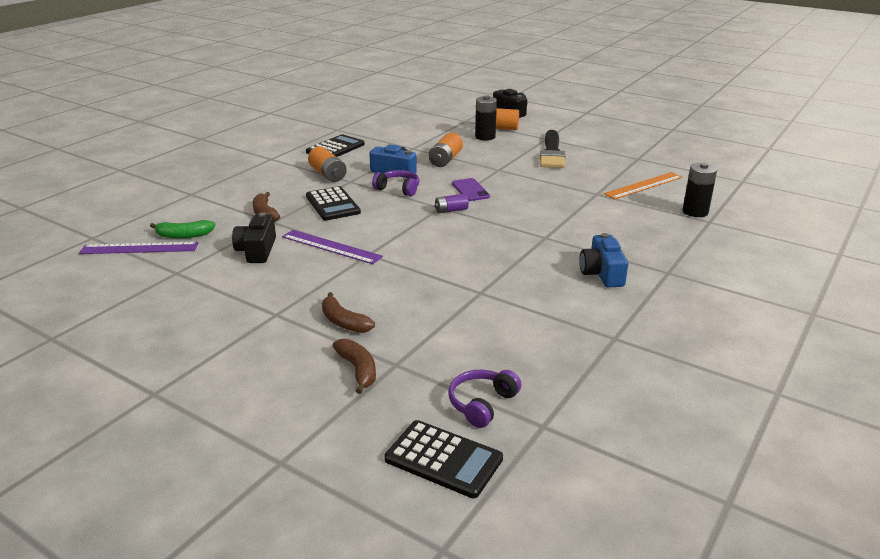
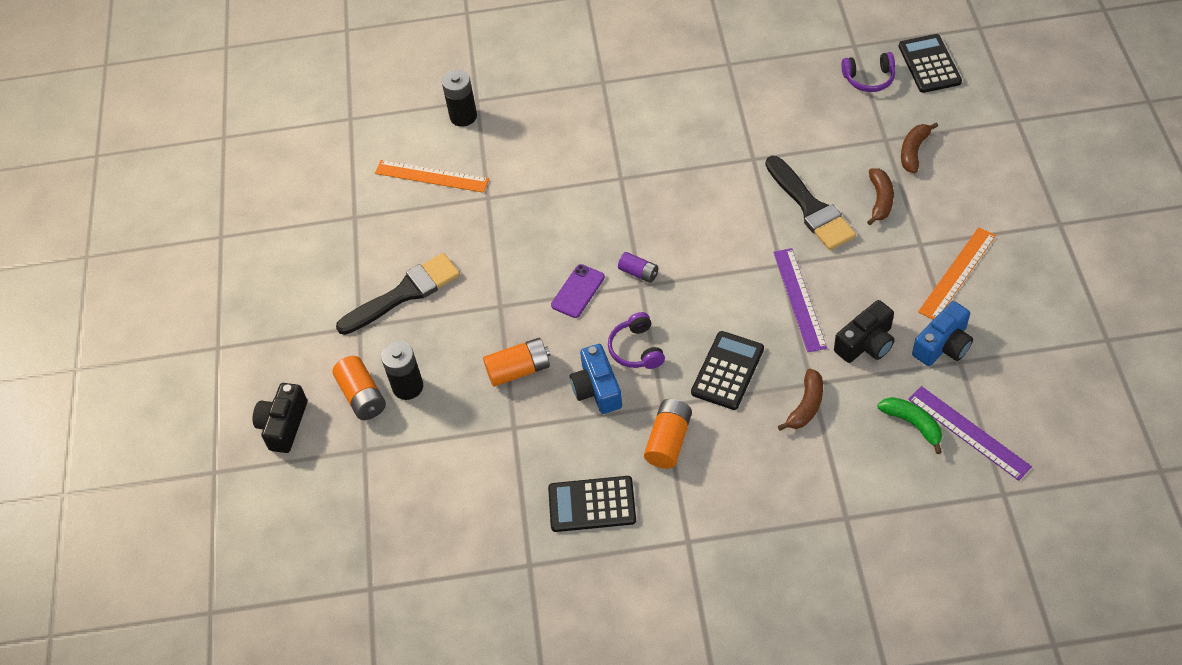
camera: 125 degrees left, 25 degrees up
blue camera [580,233,628,287] -> blue camera moved to [912,301,973,366]
none -> black brush [766,156,856,250]
none -> orange ruler [918,227,996,320]

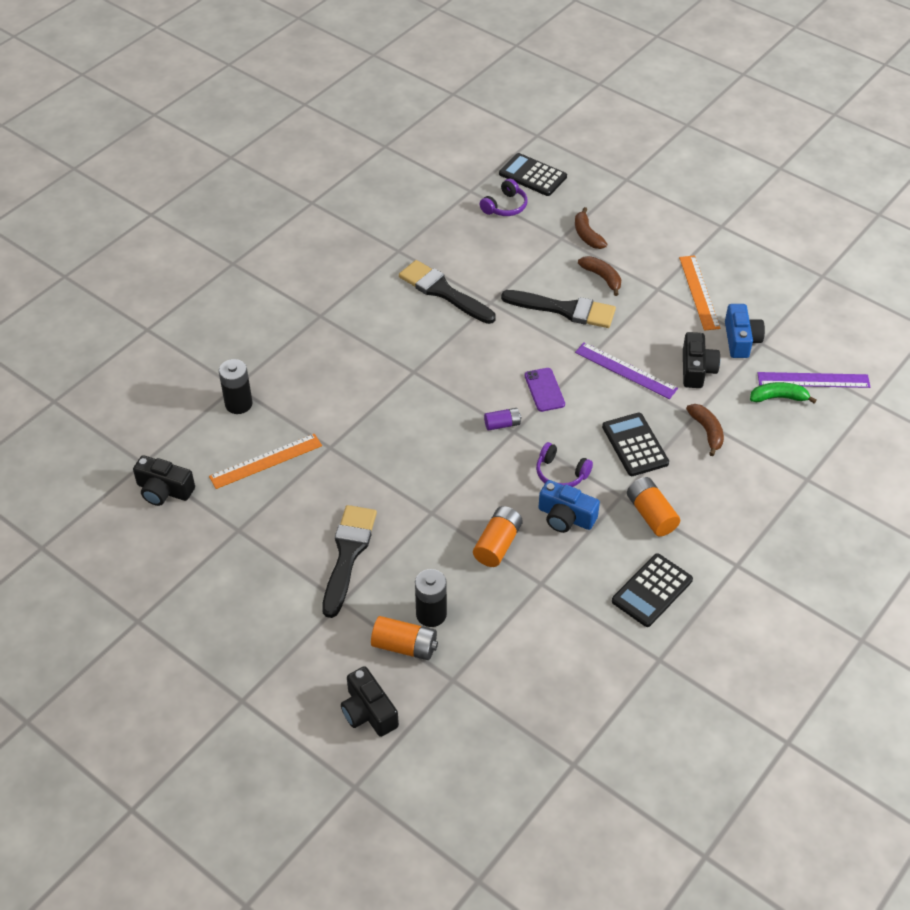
camera: 50 degrees left, 5 degrees down
purple phone [551,264,605,318] -> purple phone moved to [524,368,565,412]
none -> black camera [133,455,195,506]
none -> black brush [399,260,496,324]

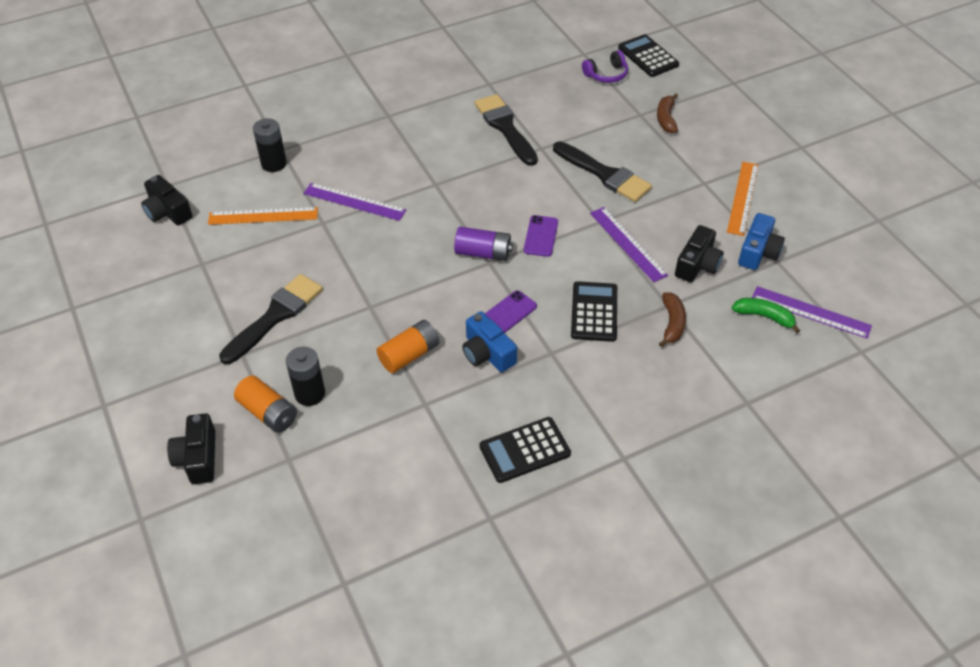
camera: 25 degrees right, 0 degrees up
purple battery [484,408,522,431] -> purple battery [454,227,513,261], size x1.58
purple headphones [536,442,593,487] -> purple phone [485,290,537,333]
brown banana [578,256,621,296] -> none
orange battery [627,477,680,536] -> none
none -> purple ruler [303,183,407,221]

